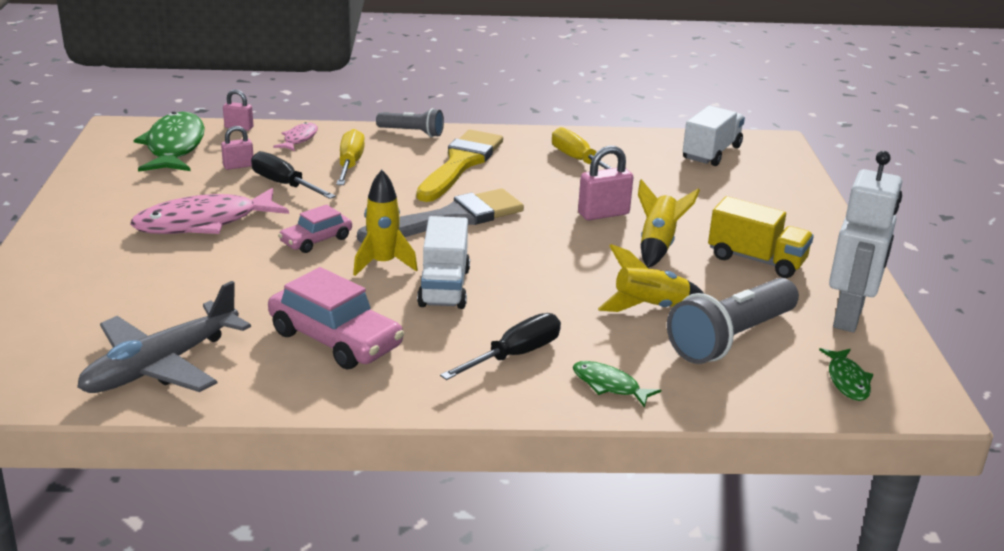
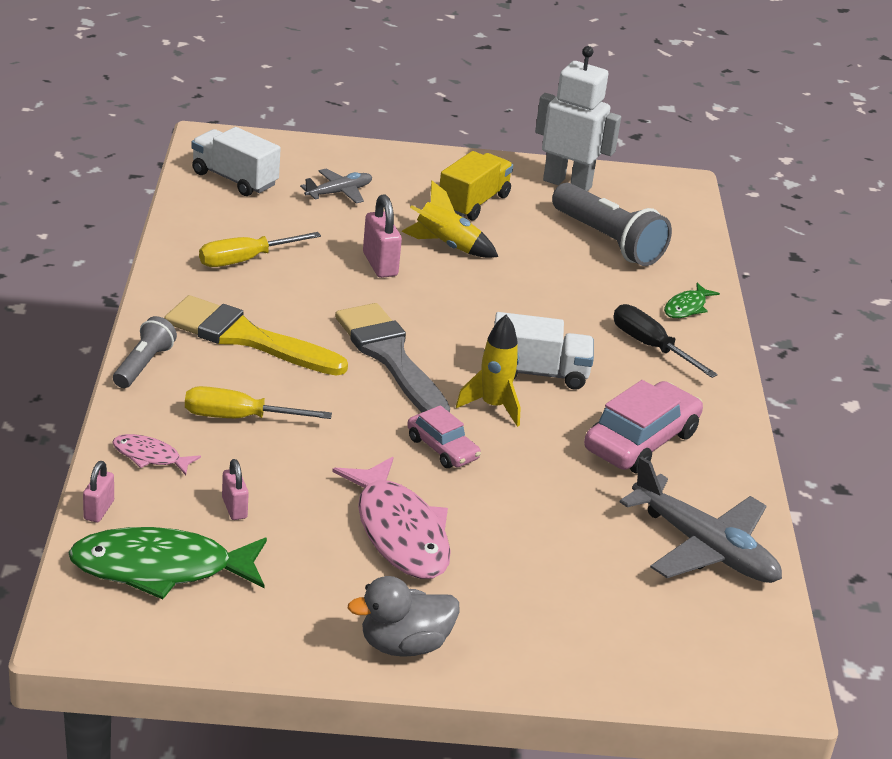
camera: 90 degrees left, 5 degrees up
black screwdriver [251,151,336,199] -> none
yellow rocket [598,244,704,312] -> none
green fish [819,348,874,401] -> none
none -> grey plane [300,169,372,204]
none -> grey duck [348,576,459,657]

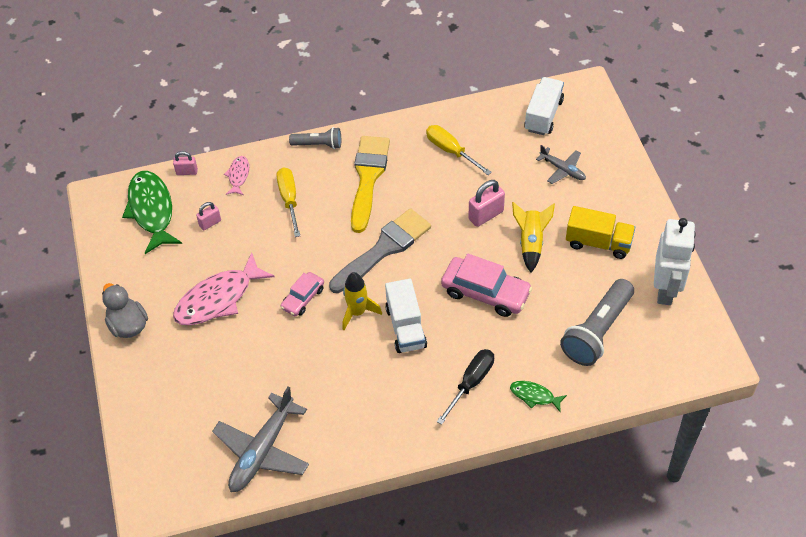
camera: 80 degrees right, 20 degrees up
pink car [584,380,703,474] -> pink car moved to [441,254,533,317]

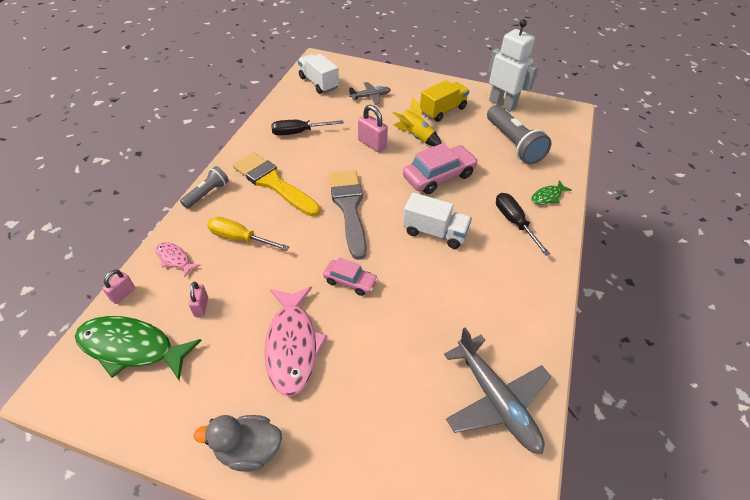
camera: 60 degrees left, 5 degrees down
pink car [281,272,324,316] -> pink car turned 45 degrees counterclockwise [323,257,378,296]
yellow rocket [342,272,382,330] -> none
yellow screwdriver [426,125,492,175] -> black screwdriver [271,120,344,136]
pink padlock [468,180,505,227] -> pink padlock turned 45 degrees counterclockwise [358,105,388,152]

